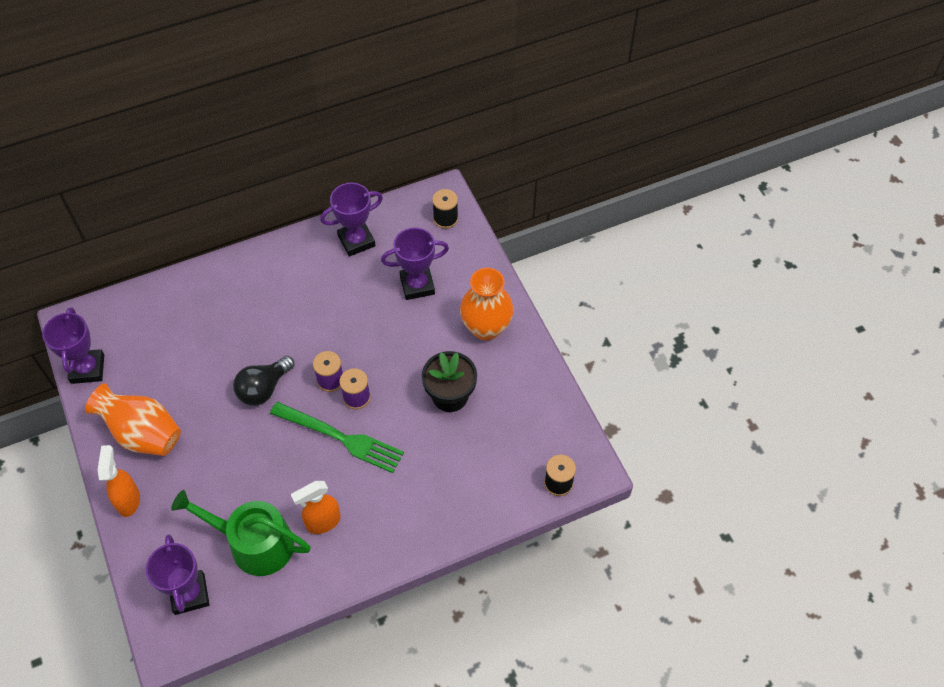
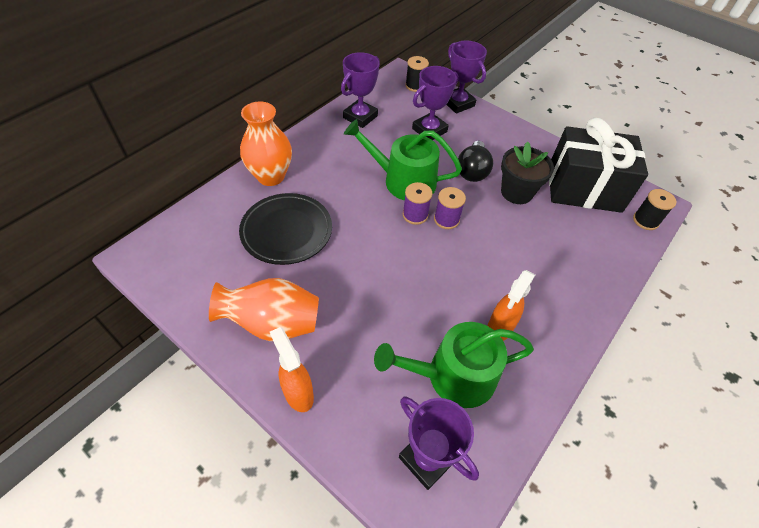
camera: 30 degrees left, 5 degrees down
purple trophy [42,307,104,384] -> purple trophy moved to [446,41,487,114]
black light bulb [233,356,295,406] -> black light bulb moved to [458,141,493,182]
green fork [270,402,404,473] -> none
orange vase [460,268,513,341] -> orange vase moved to [240,101,292,186]
none -> black plate [239,193,332,265]
none -> green watering can [344,119,462,201]
none -> black gift [549,118,648,213]

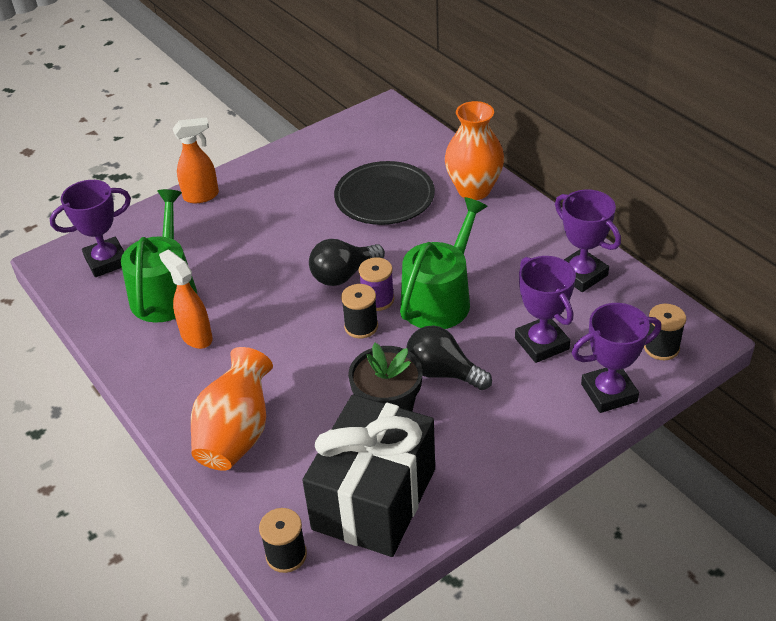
camera: 110 degrees right, 10 degrees down
orange vase [209,278,319,341] -> orange vase moved to [191,347,273,471]
purple spool [434,187,466,229] -> black spool [341,284,378,338]
none -> black light bulb [309,239,385,286]

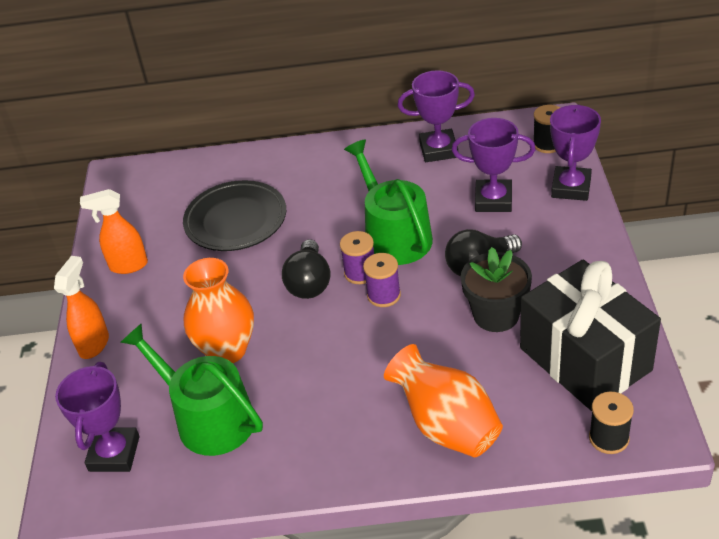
camera: 55 degrees left, 0 degrees up
orange spray bottle [159,250,213,349] -> orange spray bottle moved to [80,189,148,274]
black spool [341,284,378,338] -> purple spool [363,253,401,307]
orange vase [445,101,504,200] -> orange vase moved to [183,258,254,363]

